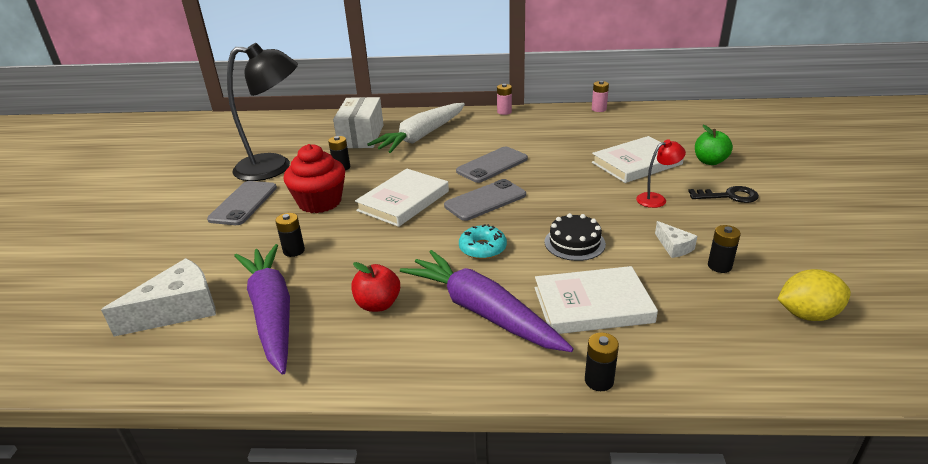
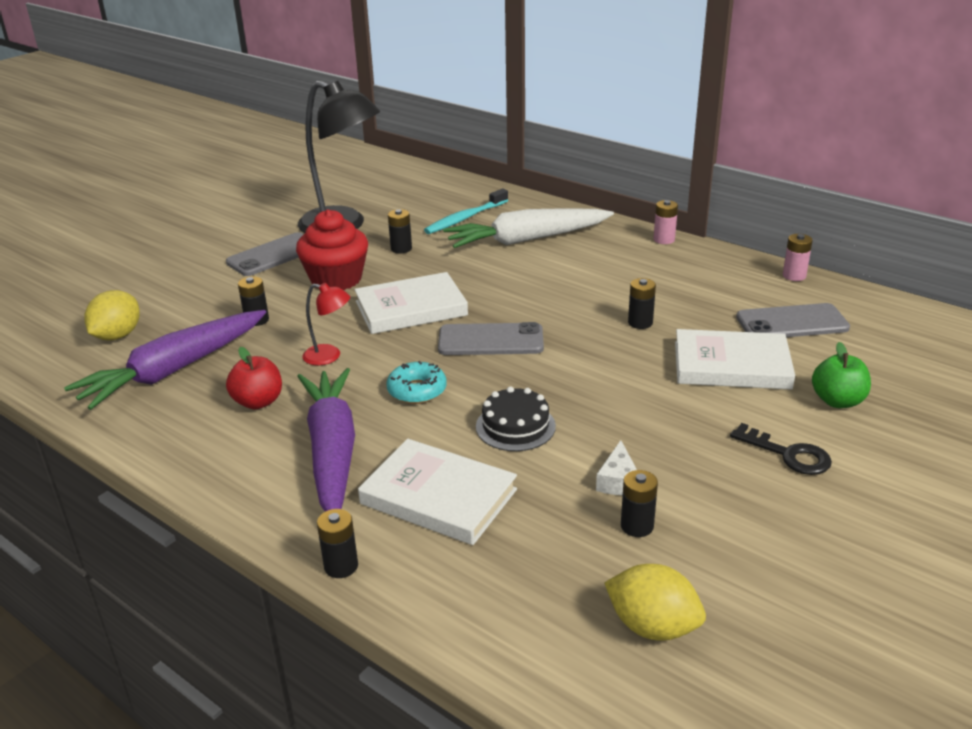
camera: 35 degrees right, 0 degrees up
white cheese [101,258,216,336] -> yellow lemon [84,290,140,341]
purple carrot [234,244,290,375] -> purple carrot turned 150 degrees counterclockwise [64,310,266,410]
white box [333,97,384,148] -> turquoise toothbrush [424,188,508,234]
grey phone [456,147,528,183] -> grey phone moved to [736,303,850,337]
red lamp [636,139,686,208] -> red lamp moved to [303,283,350,366]
none -> black battery [628,278,656,329]

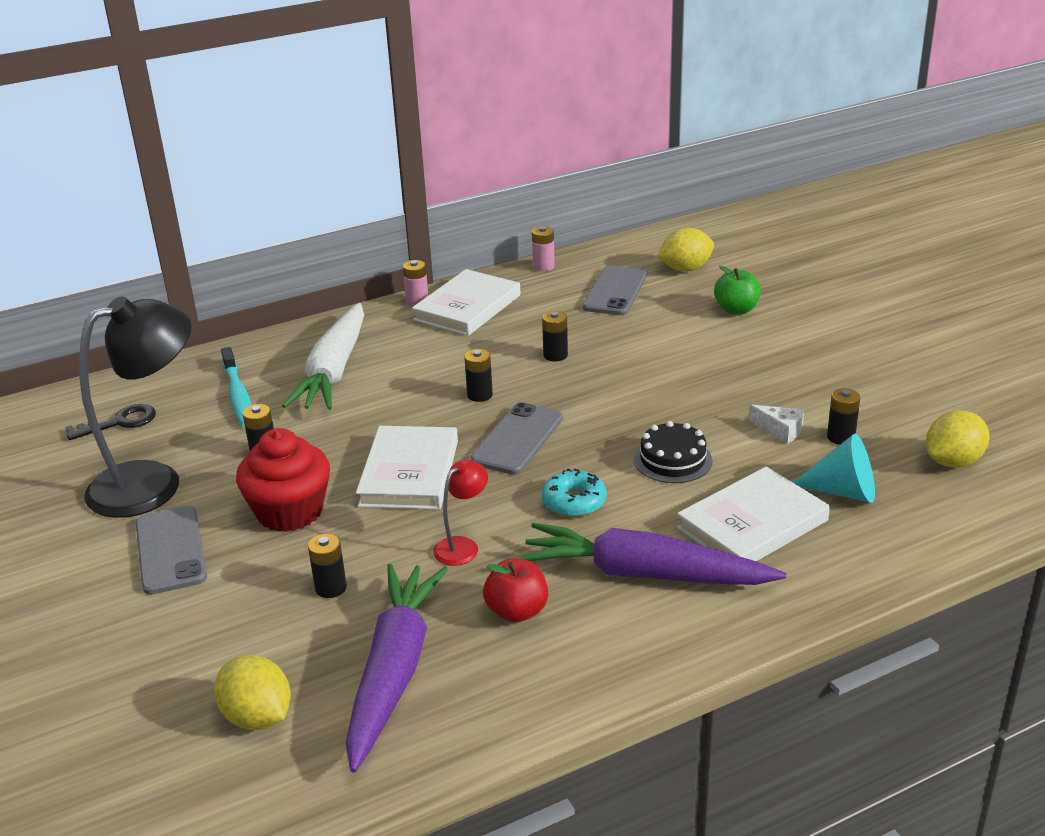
camera: 65 degrees left, 0 degrees up
purple carrot [64,310,266,410] -> purple carrot turned 150 degrees counterclockwise [345,564,448,773]
black battery [317,509,358,578] -> black battery moved to [464,349,493,402]
white book [675,329,795,390] -> white book moved to [412,269,521,336]
black key [730,423,832,475] -> black key moved to [65,404,156,440]
none -> yellow lemon [657,228,714,271]
none -> turquoise cone [793,433,875,503]

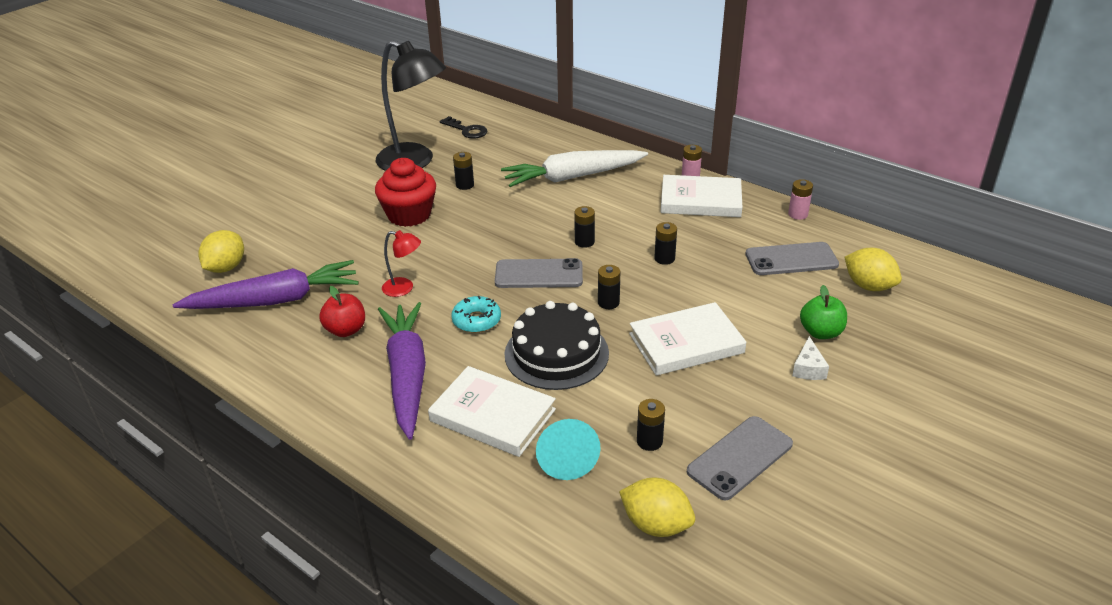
camera: 65 degrees right, 5 degrees up
grey phone [136,506,207,595] -> grey phone moved to [687,416,793,500]
turquoise toothbrush [221,347,251,427] -> none
black battery [308,534,347,598] -> black battery moved to [598,265,620,309]
white book [356,426,458,510] -> white book moved to [629,302,746,376]
black cake [634,421,712,483] -> black cake [504,301,609,390], size x1.60
white cheese [749,405,804,444] -> white cheese moved to [792,336,829,380]

